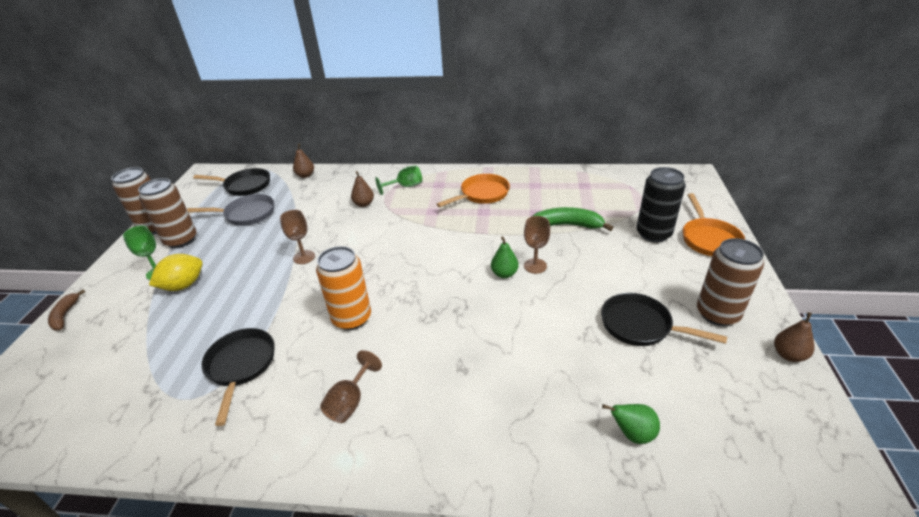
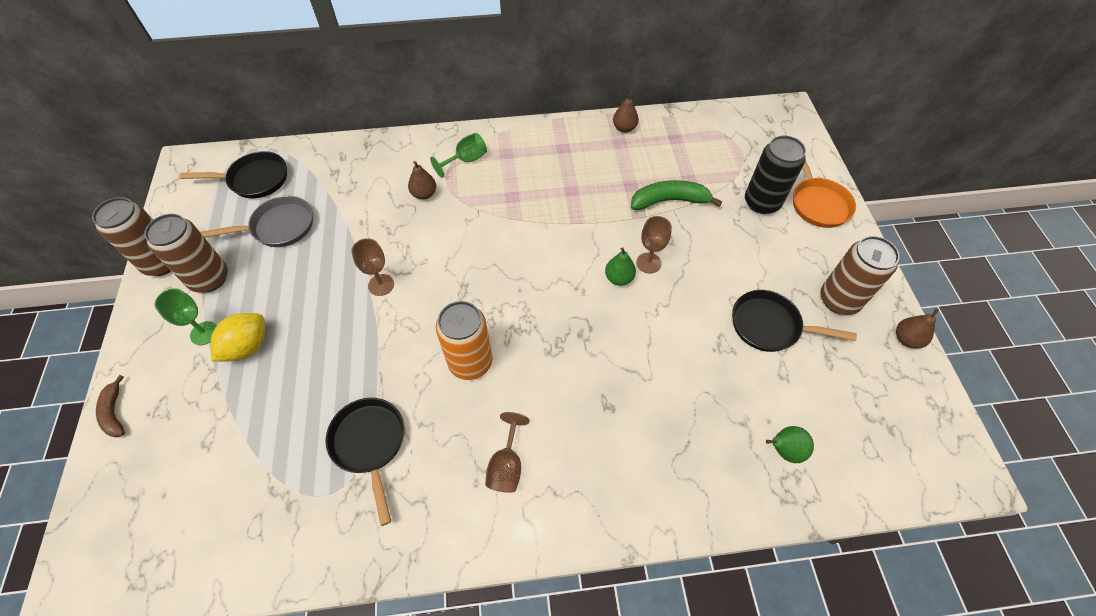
camera: 15 degrees left, 20 degrees up
brown pear [293,144,314,178] -> brown pear moved to [613,92,639,133]
orange pan [437,174,510,207] -> none

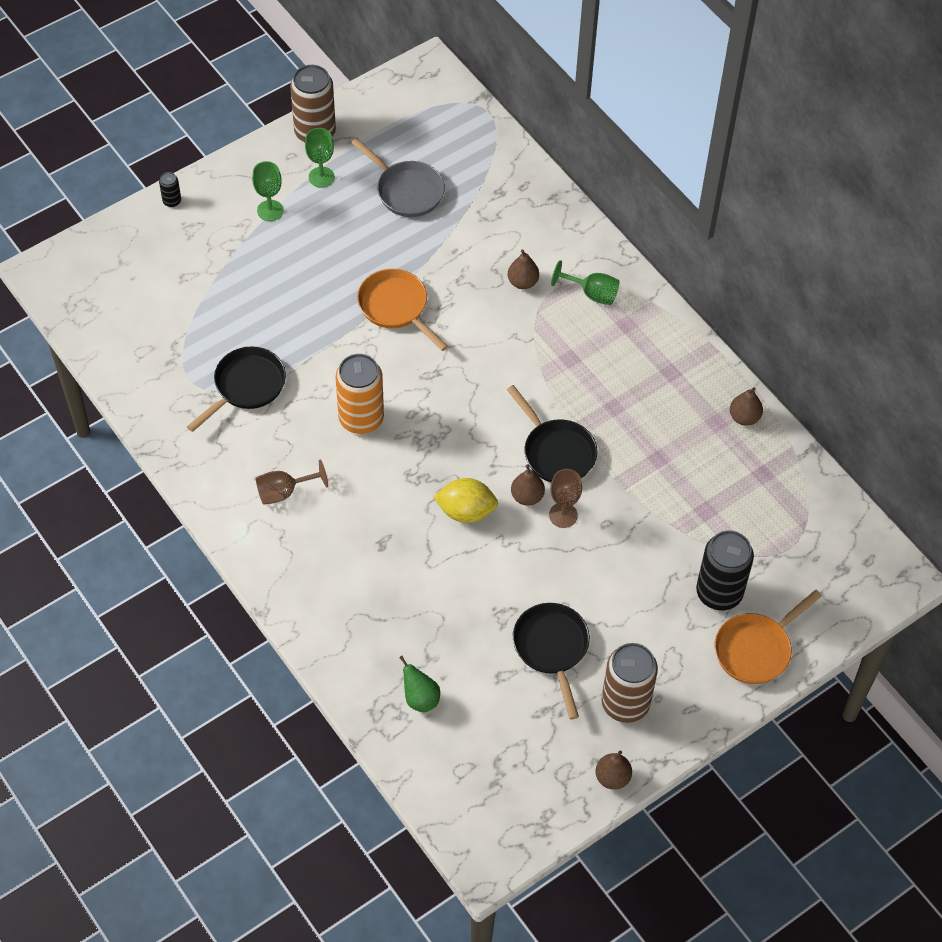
camera: 60 degrees right, 0 degrees up
brown banana [96,375,125,438] -> black can [159,172,181,207]
brown can [144,214,228,293] -> green goblet [305,128,335,188]
black pan [180,151,287,198] -> black pan moved to [507,385,598,482]
yellow lemon [211,313,265,361] -> yellow lemon moved to [433,478,498,523]
brown goblet [351,238,394,296] -> orange pan [357,269,448,351]
green pear [605,247,636,286] -> brown pear [511,464,545,506]
green banana [631,180,722,210] -> none

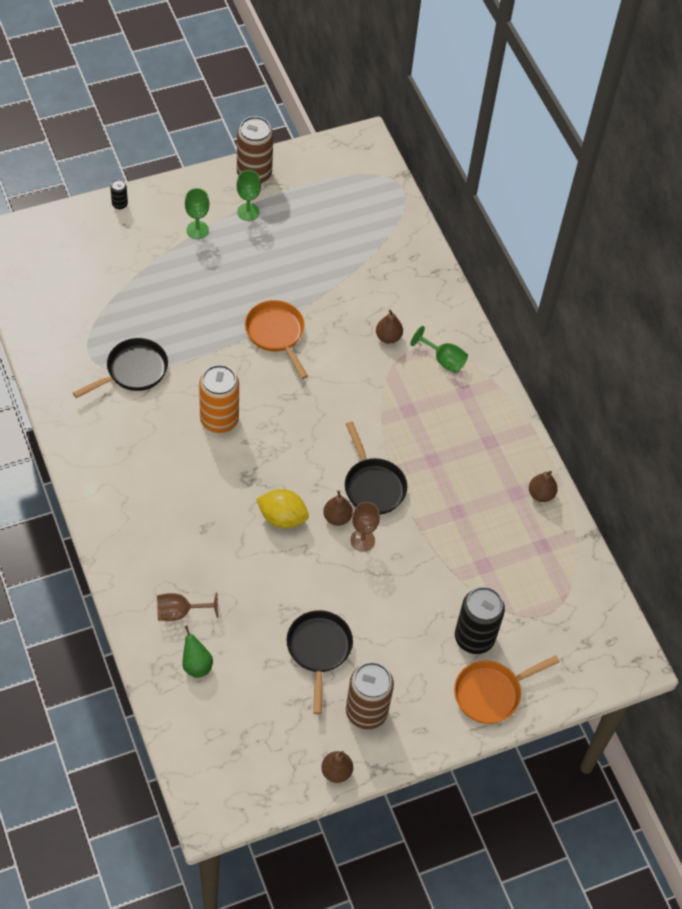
camera: 10 degrees right, 0 degrees up
brown goblet [256,460,328,505] -> brown goblet moved to [157,592,218,621]
grey pan [351,138,445,217] -> none

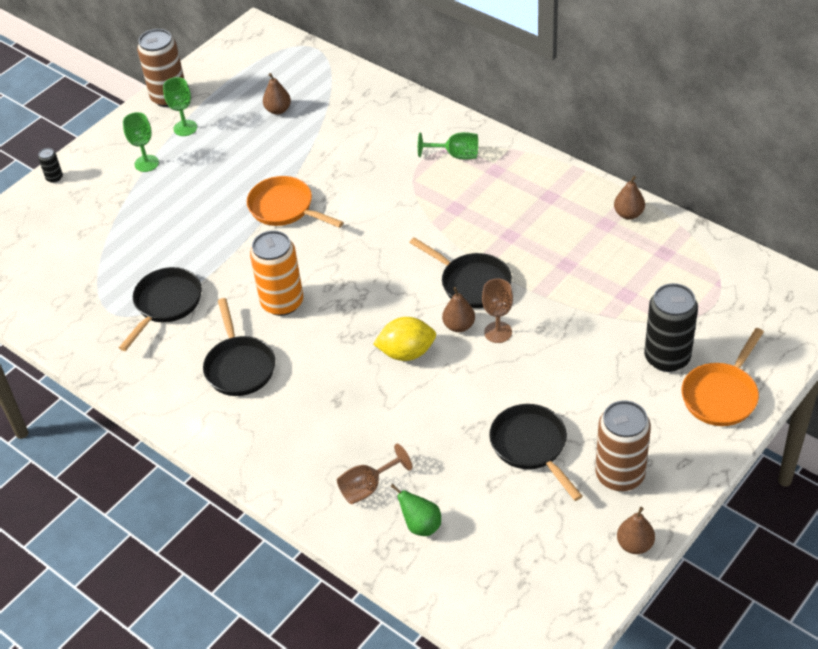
camera: 20 degrees left, 10 degrees down
brown pear [376,310,403,344] -> brown pear moved to [263,73,291,115]
none -> black pan [203,298,275,396]

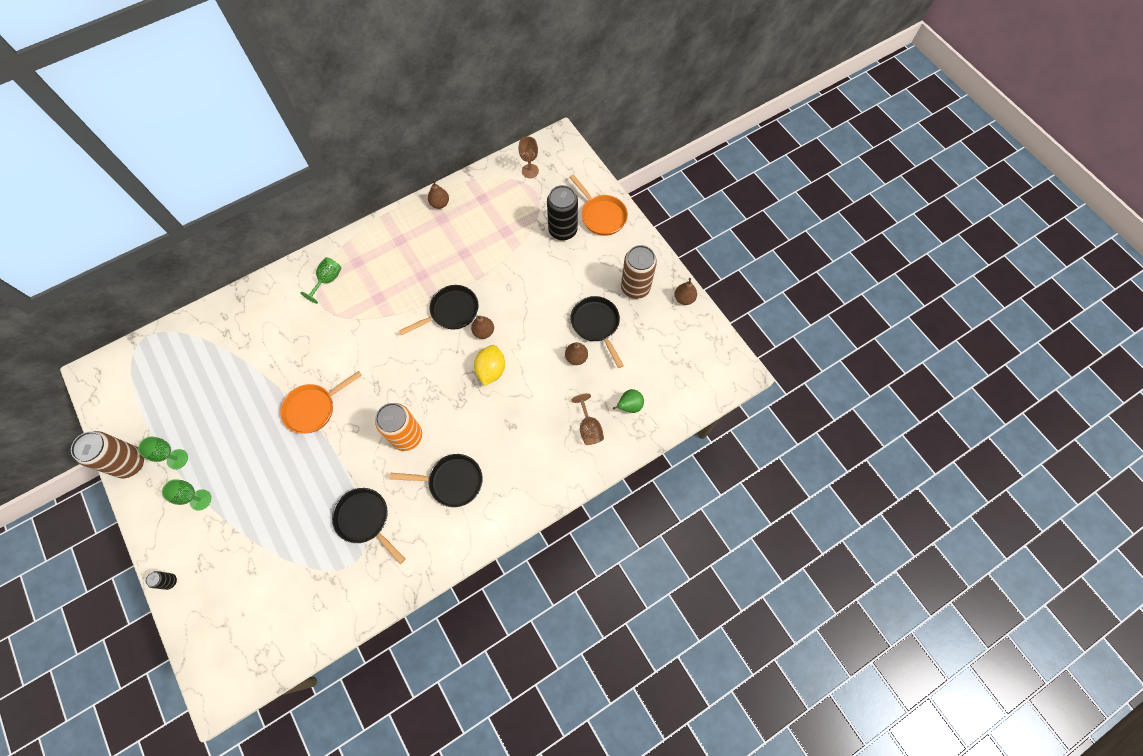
camera: 75 degrees left, 20 degrees up
brown pear [263,73,291,115] -> brown pear moved to [565,342,588,365]
brown goblet [482,279,513,343] -> brown goblet moved to [519,136,539,178]
black pan [489,404,583,501] -> black pan turned 75 degrees clockwise [571,296,624,368]

